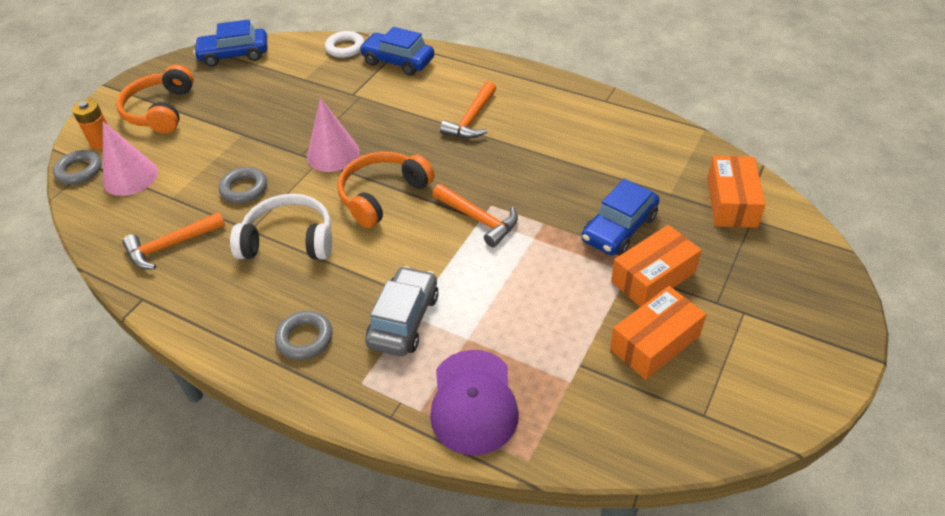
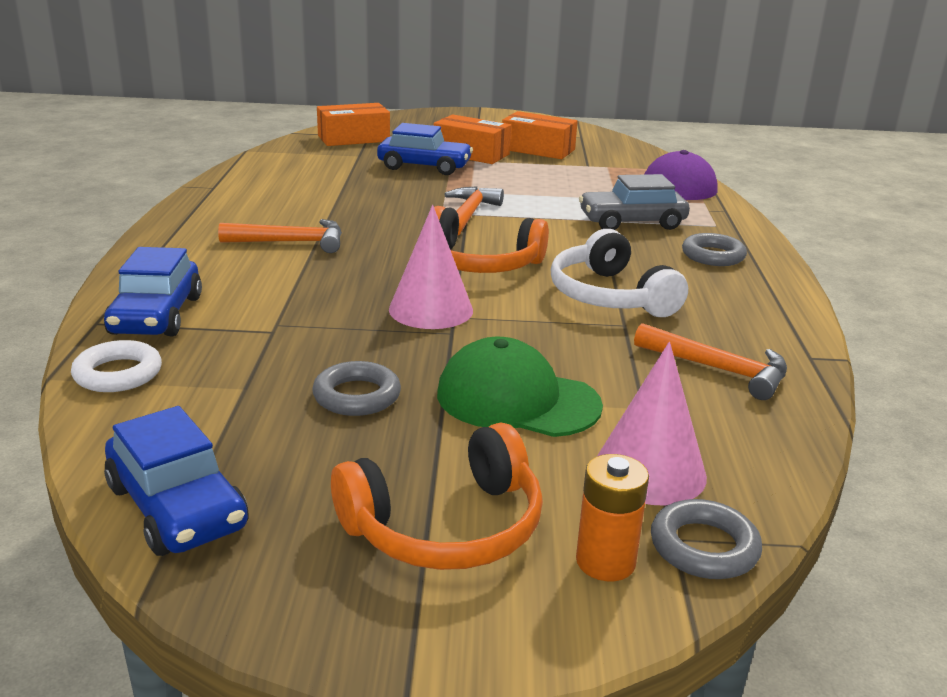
camera: 120 degrees left, 20 degrees down
grey ring [219,167,267,203] -> grey ring moved to [312,361,401,416]
none -> green cap [437,337,603,437]

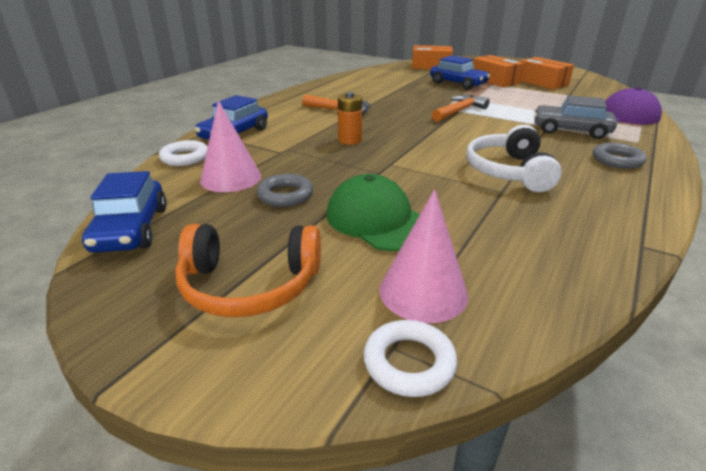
camera: 30 degrees right, 5 degrees up
pink cone [389,205,473,329] -> pink cone moved to [200,100,261,192]
orange headphones [434,206,549,273] -> none
orange battery [576,454,649,581] -> orange battery moved to [338,92,362,145]
orange hammer [634,323,787,400] -> none
grey ring [651,499,762,579] -> white ring [364,320,457,397]

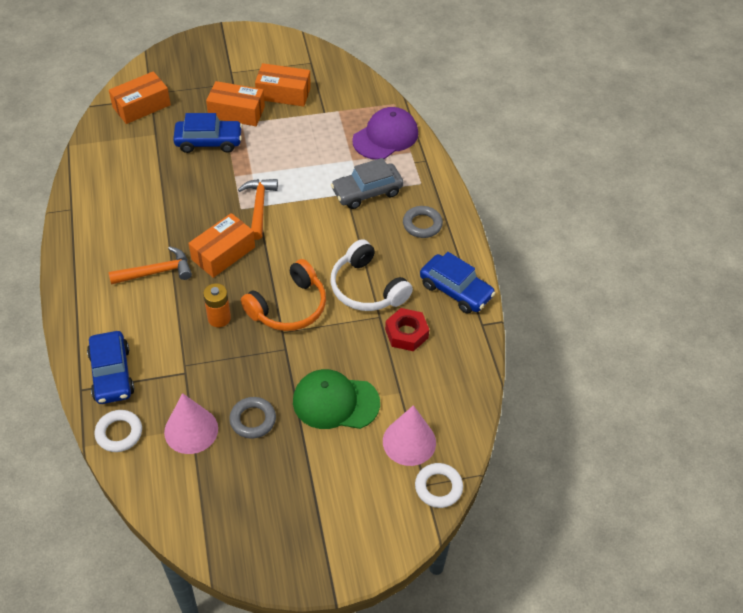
camera: 45 degrees left, 20 degrees up
blue car [82,171,167,253] -> blue car moved to [420,252,495,314]
orange headphones [175,224,321,317] -> orange headphones moved to [241,259,326,331]
none -> orange box [188,213,255,278]
none -> red nut [385,308,429,351]

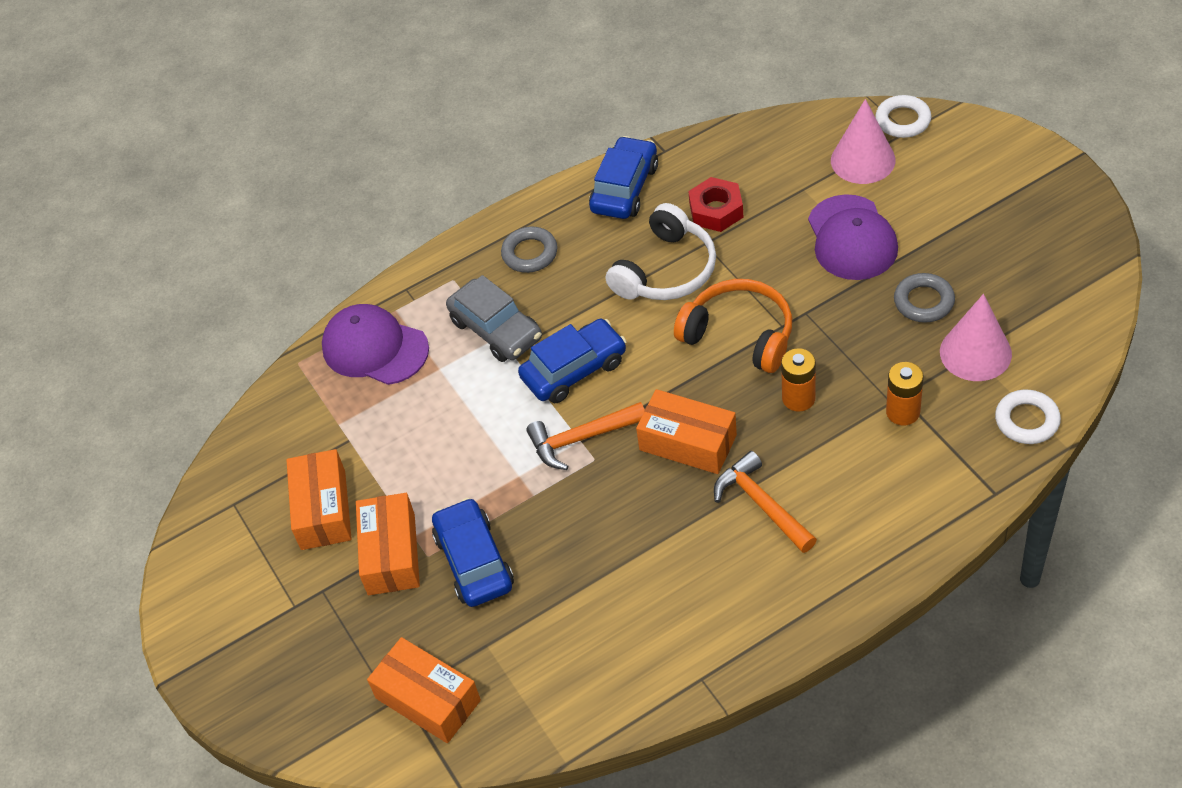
camera: 100 degrees left, 0 degrees up
blue car [87,331,134,404] -> blue car moved to [518,319,627,403]
green cap [293,369,380,429] -> purple cap [808,194,898,280]
none -> orange battery [886,362,924,425]

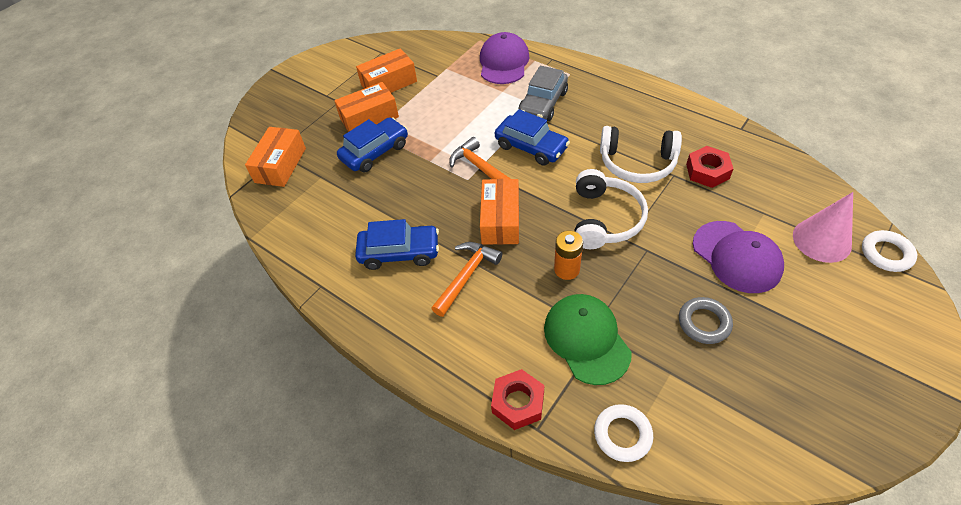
camera: 65 degrees right, 0 degrees up
grey ring [501,227,557,273] -> none
blue car [589,136,658,219] -> blue car moved to [355,219,439,270]
orange headphones [674,279,792,373] -> white headphones [574,169,648,249]
purple cap [808,194,898,280] -> purple cap turned 90 degrees counterclockwise [693,221,784,293]
orange battery [886,362,924,425] -> green cap [544,294,632,385]
pink cone [940,294,1012,381] -> none
none -> red nut [491,369,544,430]

